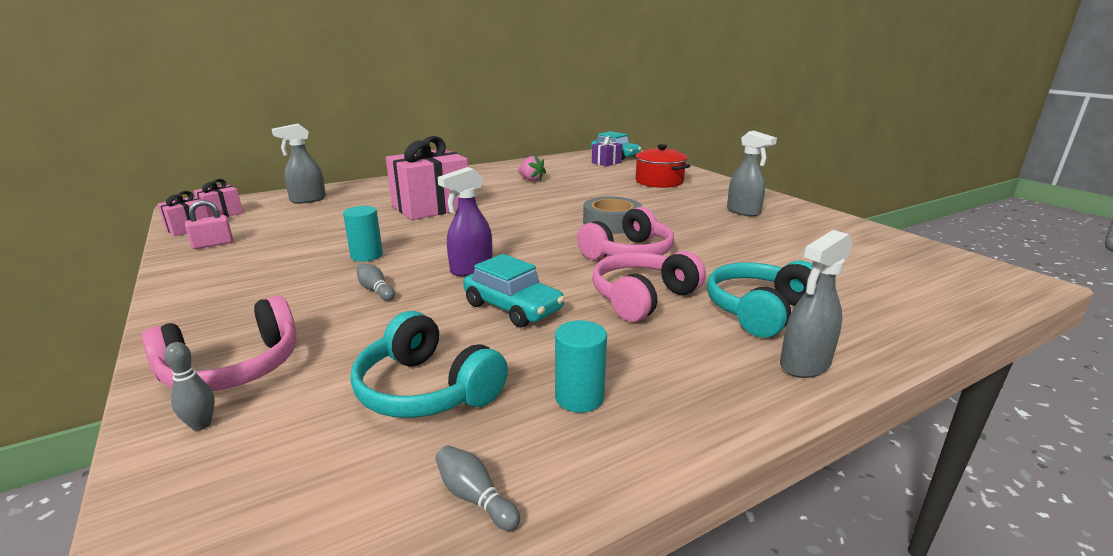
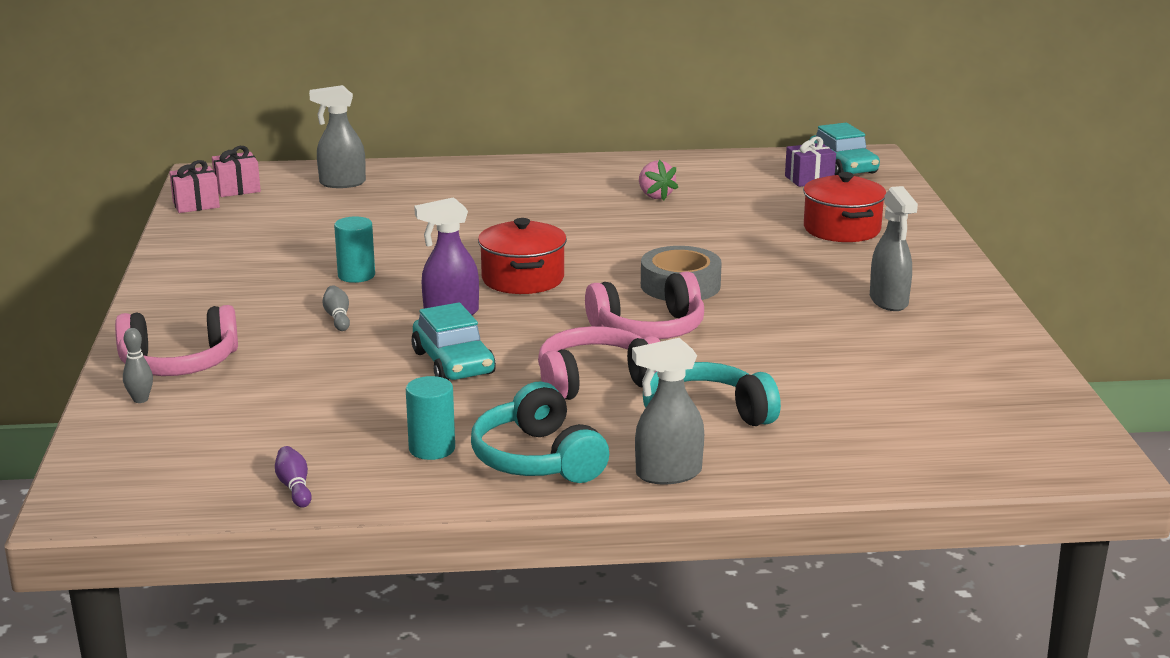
camera: 25 degrees right, 0 degrees up
pink padlock [185,200,233,249] -> none
turquoise headphones [351,311,508,418] -> turquoise headphones moved to [471,382,609,483]
pink gift [386,136,468,220] -> none
grey bowling pin [435,445,520,531] -> purple bowling pin [275,446,312,508]
none -> red pot [478,218,567,294]

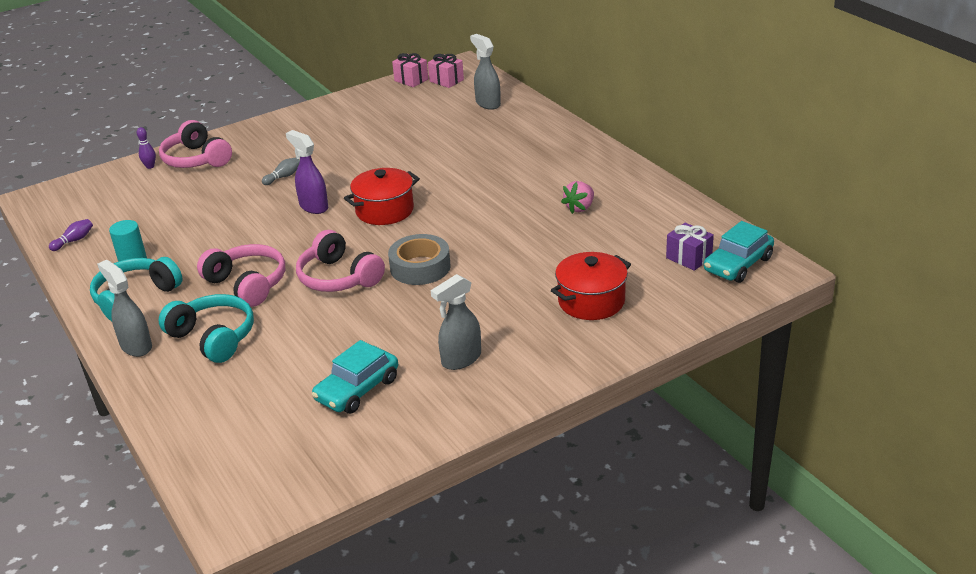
camera: 65 degrees right, 10 degrees up
grey bowling pin [123,328,153,403] -> purple bowling pin [137,127,156,169]
turquoise cylinder [334,216,375,283] -> none
turquoise car [411,302,496,380] -> turquoise car moved to [312,340,398,414]

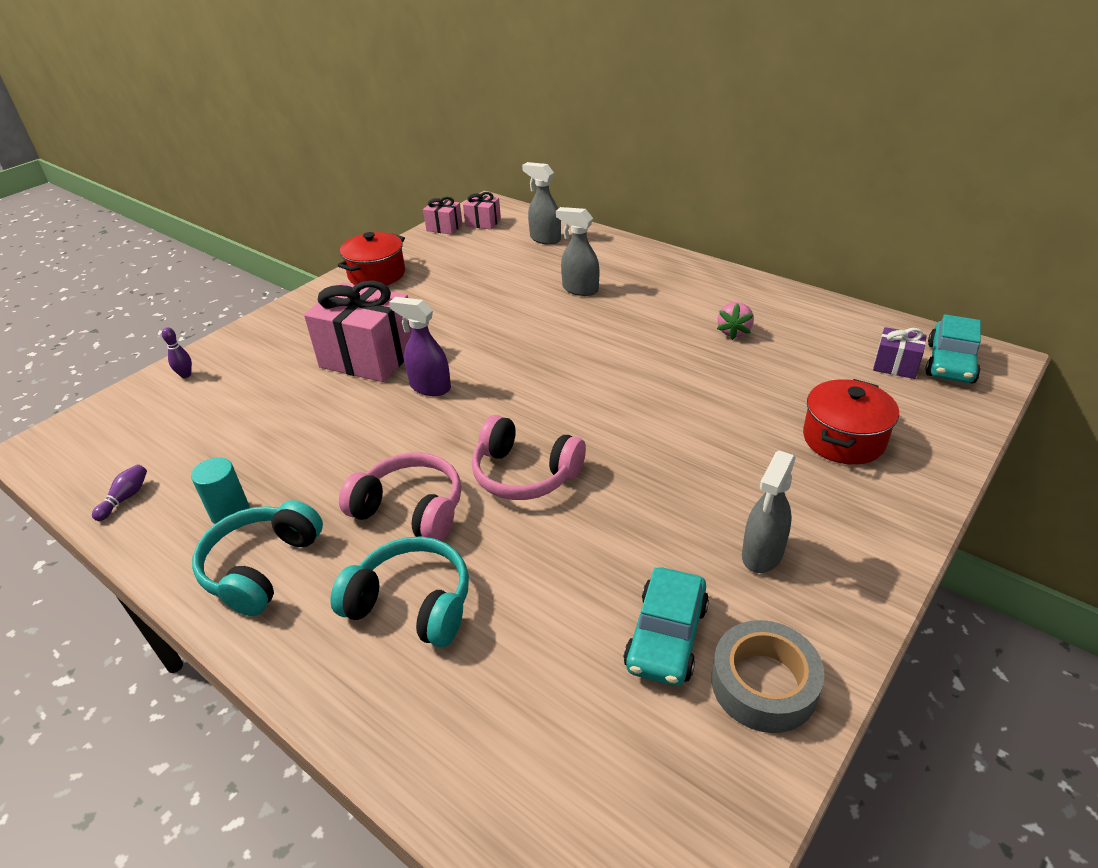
camera: 20 degrees left, 5 degrees up
grey spray bottle [97,260,152,357] -> grey spray bottle moved to [556,207,599,296]
pink headphones [159,120,232,168] -> none
grey bowling pin [262,157,300,185] -> pink gift [304,280,412,382]
red pot [344,168,420,225] -> red pot moved to [338,232,405,288]
grey tape [388,234,451,285] -> grey tape moved to [711,620,825,733]

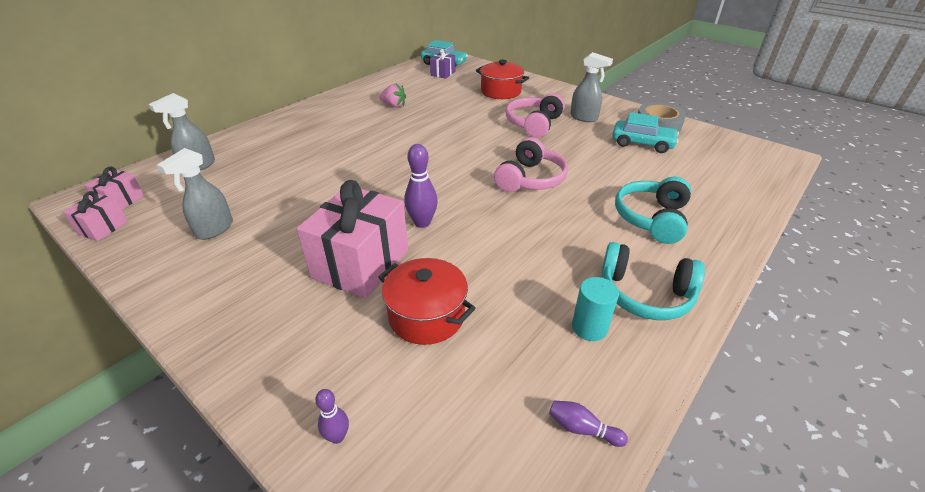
camera: 90 degrees left, 0 degrees up
red pot [338,232,405,288] -> red pot moved to [378,258,476,345]
pink headphones [339,452,461,541] -> pink headphones moved to [506,93,565,138]
purple spray bottle [389,297,451,396] -> purple bowling pin [404,144,438,228]
grey spray bottle [556,207,599,296] -> grey spray bottle moved to [157,148,233,240]

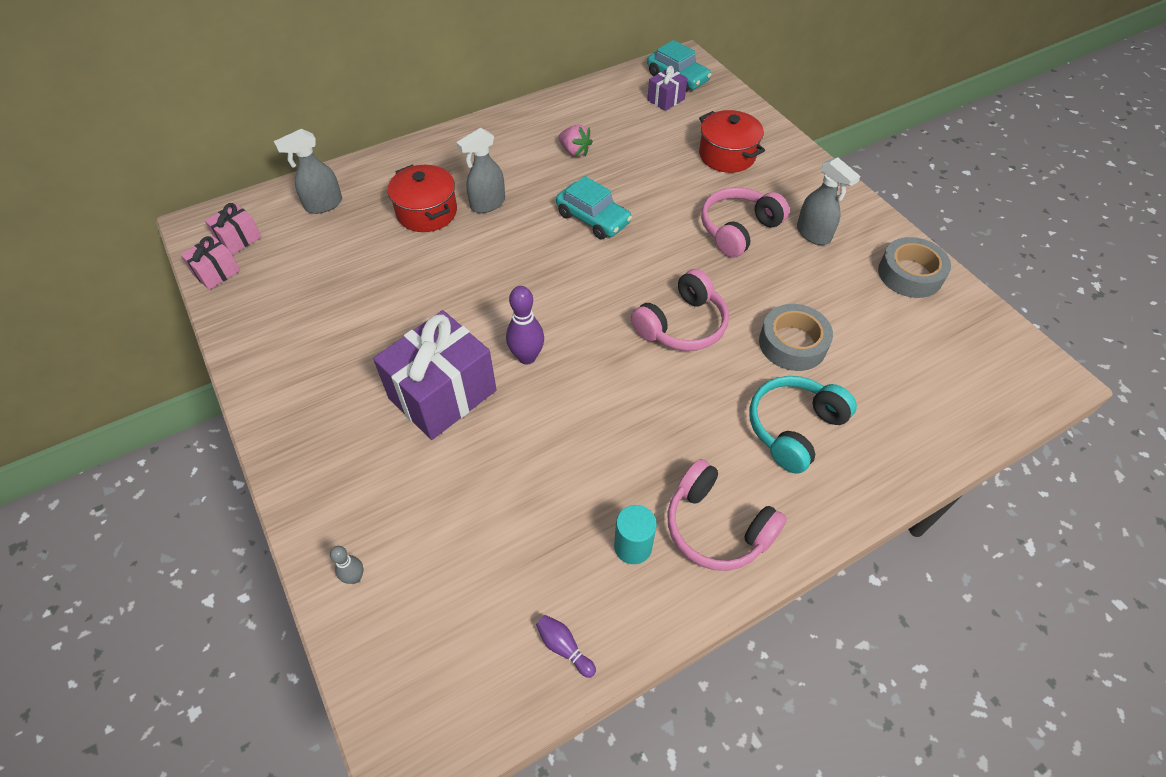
camera: 20 degrees right, 15 degrees up
grey spray bottle [157,148,233,240] -> grey spray bottle moved to [456,128,505,213]
pink gift [297,180,408,298] -> purple gift [373,310,497,440]
purple bowling pin [315,389,349,444] -> grey bowling pin [330,546,363,584]
red pot [378,258,476,345] -> red pot moved to [388,165,457,232]
turquoise headphones [601,242,705,320] -> pink headphones [668,459,787,571]
turquoise car [612,112,679,153] -> turquoise car moved to [556,176,632,239]
none -> grey tape [759,304,833,371]

